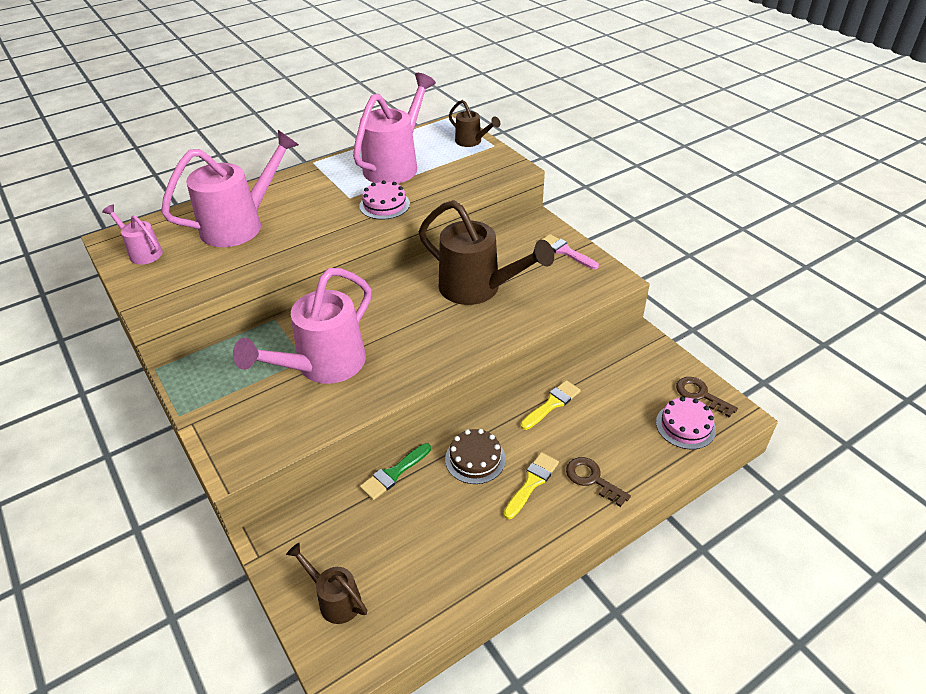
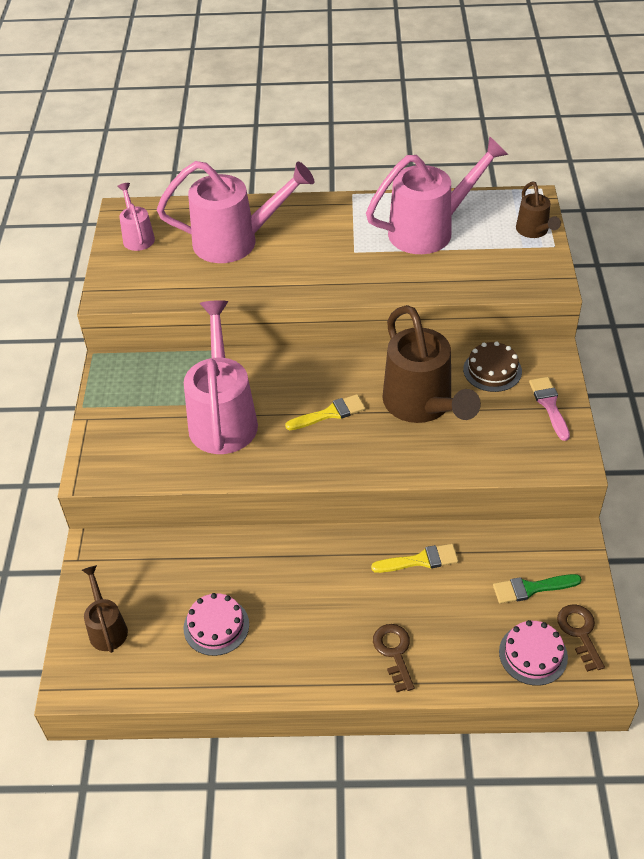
camera: 35 degrees right, 5 degrees up
pink watering can [233,268,372,384] -> pink watering can turned 105 degrees clockwise [184,300,258,454]
pink cake [360,180,410,220] -> pink cake moved to [184,593,249,656]
green brush [360,443,431,500] -> green brush moved to [493,574,582,604]
brown cake [445,429,506,484] -> brown cake moved to [463,341,522,392]
yellow brush [504,452,559,519] -> yellow brush moved to [285,394,365,430]

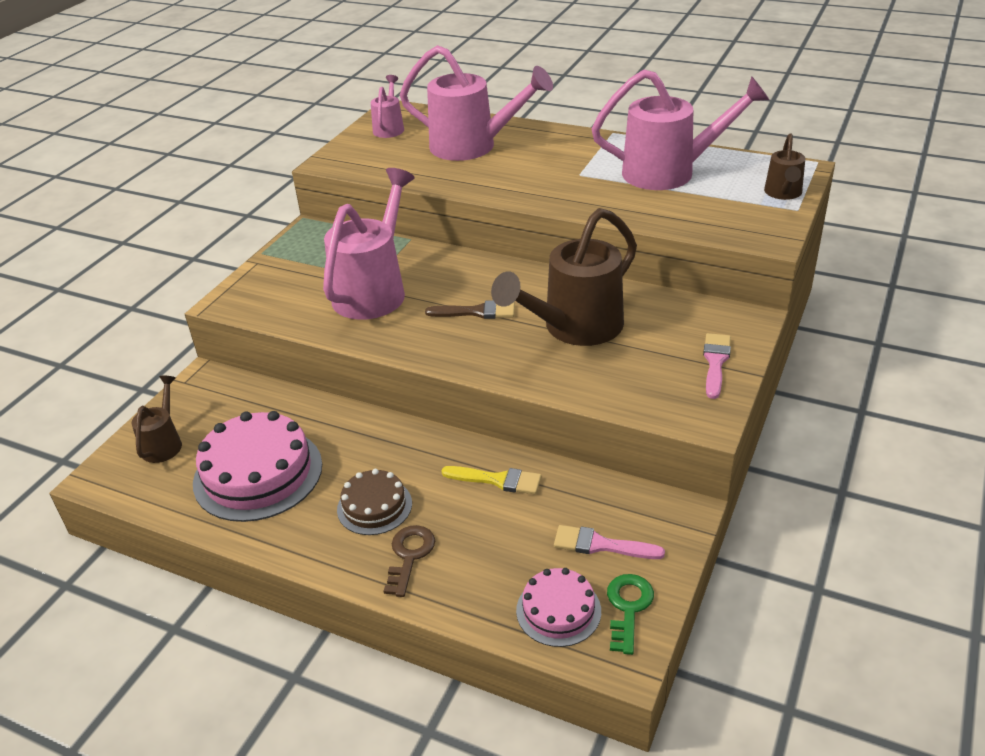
camera: 25 degrees right, 10 degrees down
pink cake [184,593,249,656] -> pink cake [193,411,322,522], size x1.78
yellow brush [285,394,365,430] -> brown brush [425,300,515,319]
brown watering can [382,305,481,423] -> brown watering can turned 45 degrees clockwise [491,208,637,346]
brown cake [463,341,522,392] -> brown cake moved to [337,469,412,535]
green brush [493,574,582,604] -> pink brush [554,525,665,559]
brown key [557,604,605,672] -> green key [607,574,654,655]

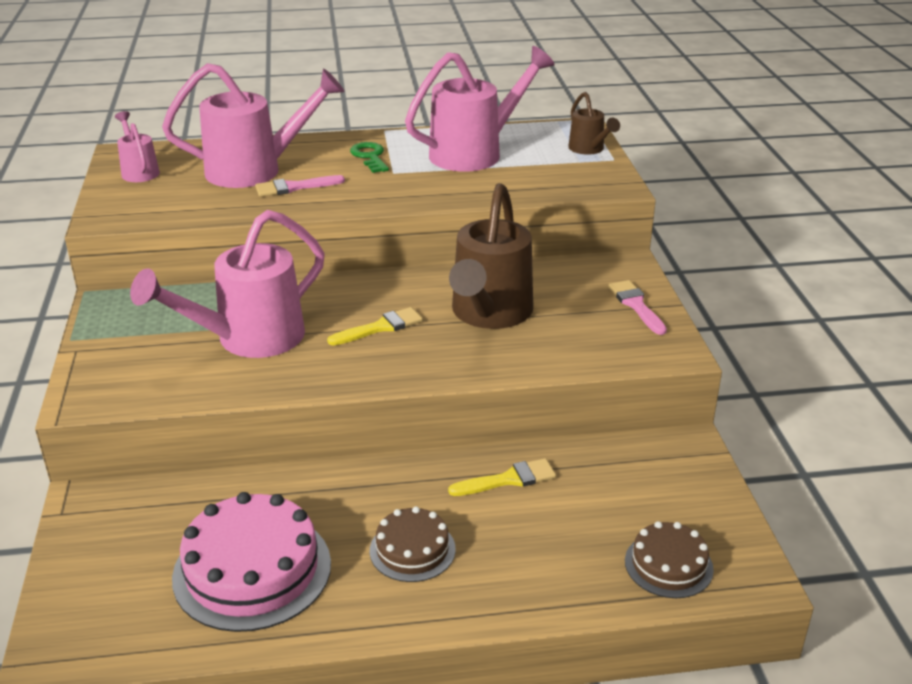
camera: 35 degrees left, 5 degrees down
brown watering can [132,376,182,463] -> none
pink watering can [323,168,415,320] -> pink watering can turned 120 degrees counterclockwise [130,210,325,358]
brown key [384,525,435,597] -> none
brown brush [425,300,515,319] -> yellow brush [327,307,423,345]
pink cake [516,568,601,647] -> brown cake [625,521,714,598]
pink brush [554,525,665,559] -> pink brush moved to [255,175,345,197]
green key [607,574,654,655] -> green key moved to [350,142,389,173]

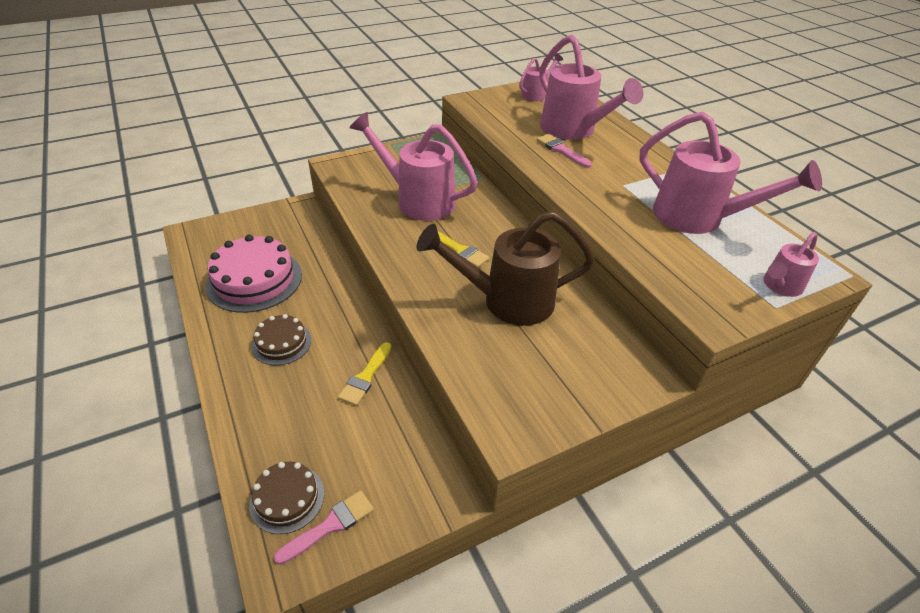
camera: 70 degrees right, 10 degrees up
green key [350,142,389,173] -> none
yellow brush [448,458,556,496] -> yellow brush turned 60 degrees clockwise [338,342,391,406]
brown watering can [568,92,620,155] -> pink watering can [763,232,819,297]
pink brush [608,280,667,335] -> pink brush moved to [273,490,374,565]

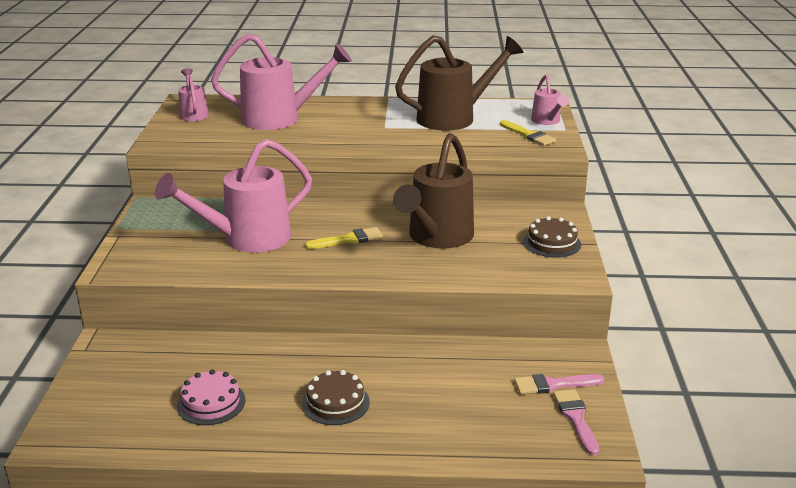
camera: 60 degrees left, 15 degrees down
pink cake [205,235,302,313] -> pink cake [177,369,246,425], size x0.56
brown cake [249,462,324,534] -> brown cake moved to [523,216,581,258]
yellow brush [338,342,391,406] -> yellow brush moved to [500,120,556,146]
pink brush [537,134,592,168] -> pink brush moved to [514,374,605,394]
pink watering can [639,111,822,234] -> brown watering can [395,35,523,131]

